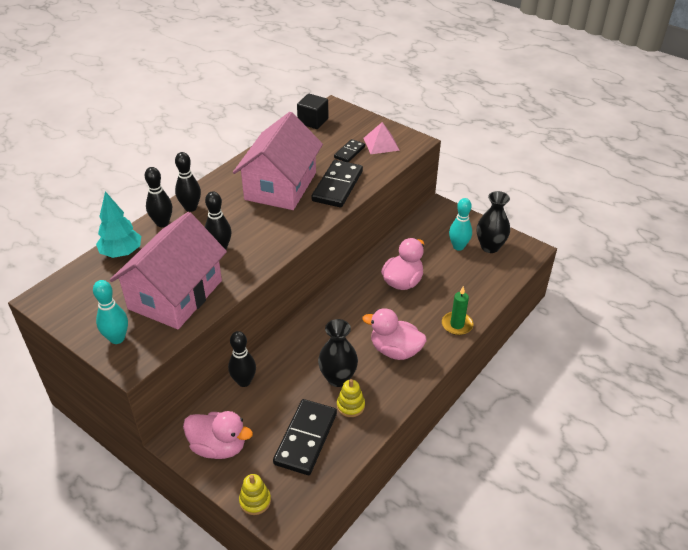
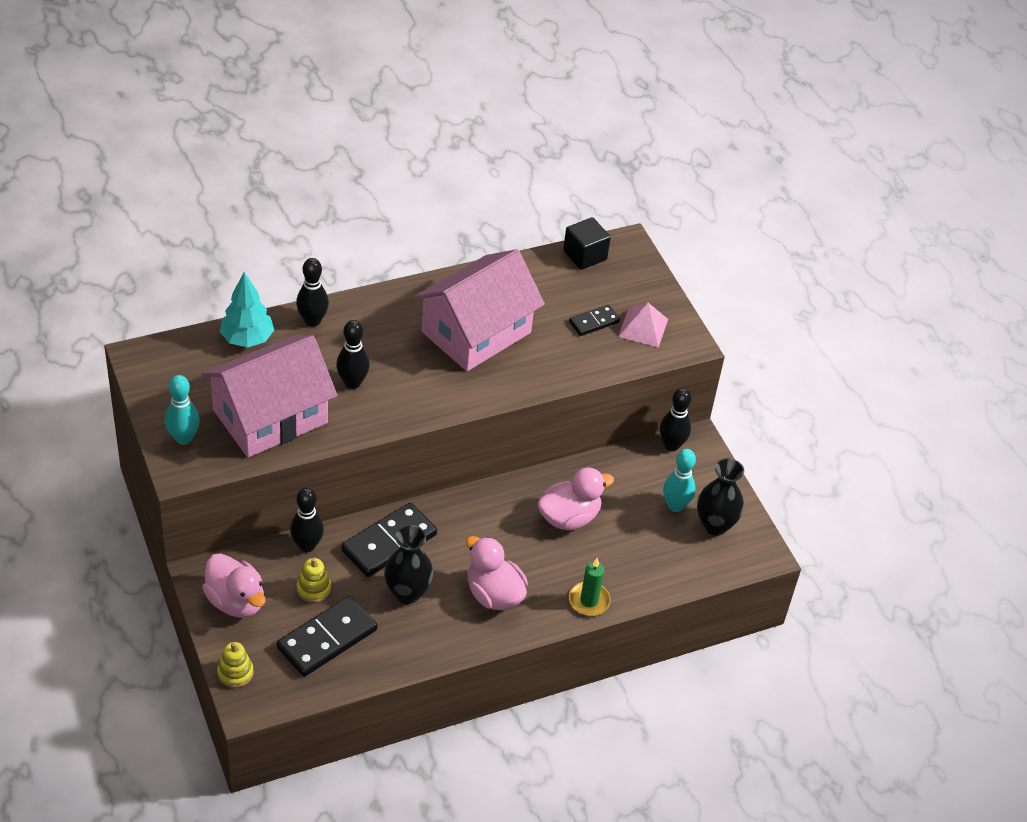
camera: 25 degrees right, 5 degrees up
black bowling pin [175,152,201,212] -> black bowling pin moved to [660,388,691,451]
black domino [311,160,363,207] -> black domino moved to [341,503,437,577]
yellow stacking toy [337,379,365,417] -> yellow stacking toy moved to [297,558,331,603]

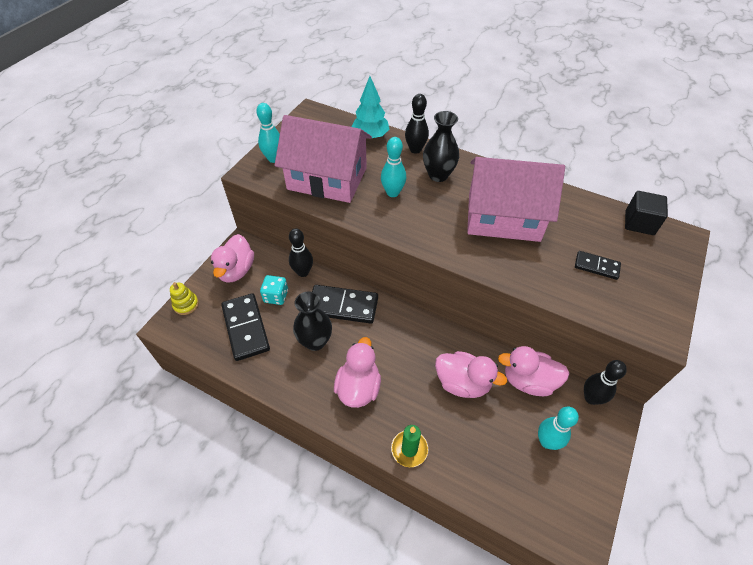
camera: 55 degrees right, 5 degrees up
black domino [277,596,377,677] -> black domino turned 60 degrees clockwise [221,293,270,361]
yellow stacking toy [297,558,331,603] -> turquoise dice [260,275,288,305]
black bowling pin [336,320,370,389] -> turquoise bowling pin [381,137,406,197]
pink pyramid [618,302,668,348] -> none
black vase [697,458,744,536] -> black vase moved to [423,111,459,182]
none -> pink duck [498,346,569,396]

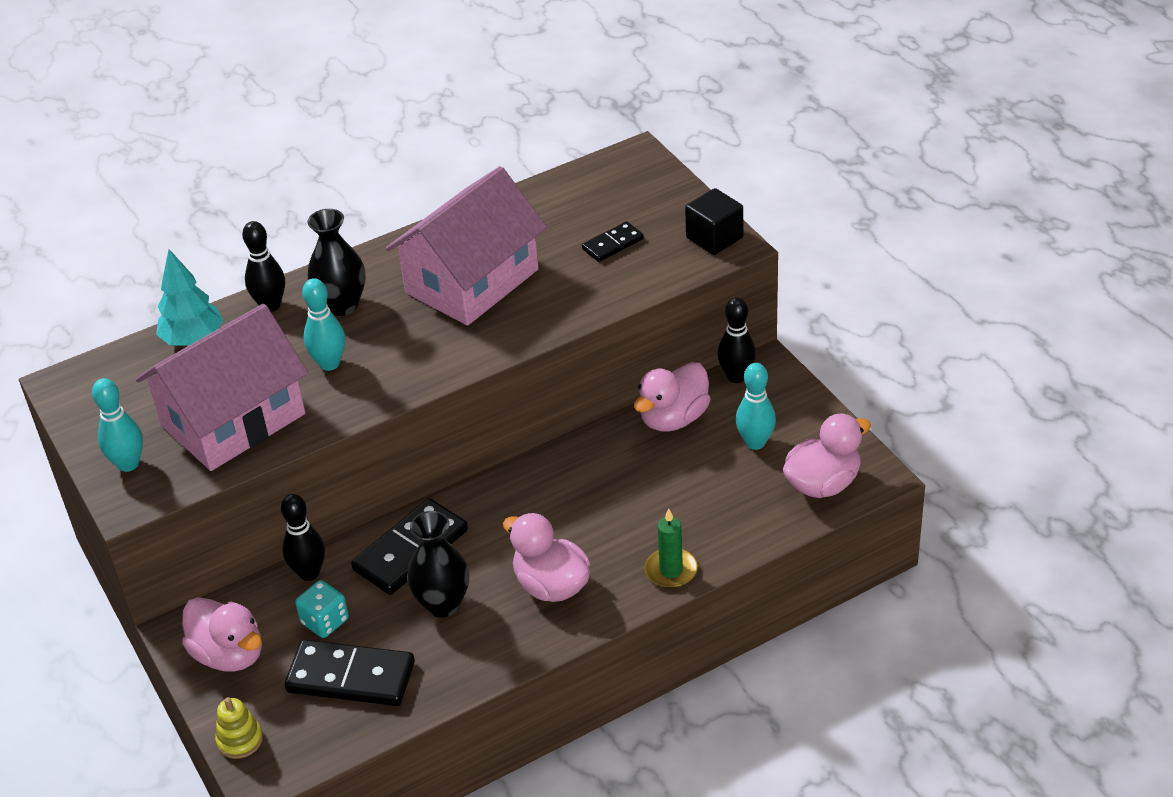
camera: 55 degrees left, 10 degrees down
pink duck [435,351,507,398] -> pink duck moved to [783,414,871,498]
black cube [625,191,668,235] -> black cube moved to [685,188,743,255]

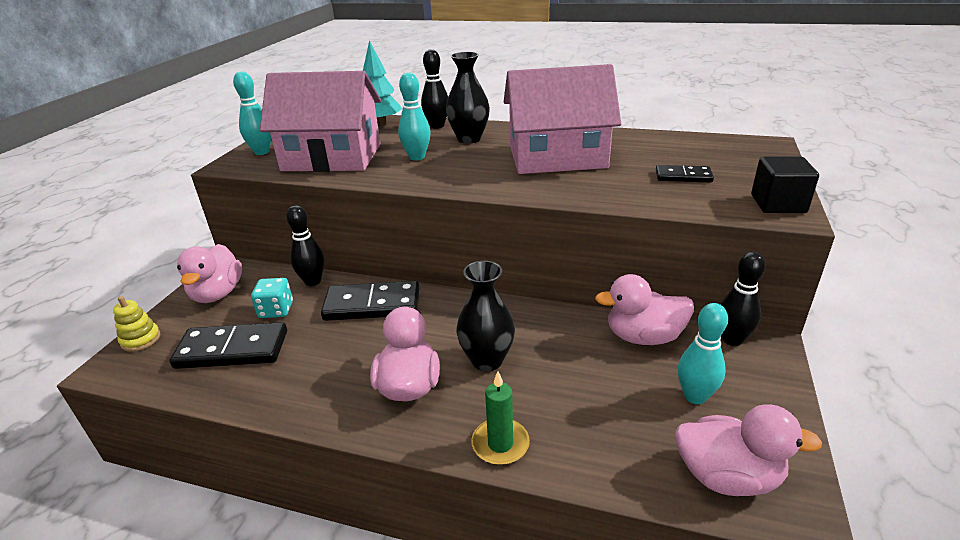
camera: 45 degrees right, 10 degrees down
black domino [285,640,415,706] -> black domino turned 60 degrees counterclockwise [169,322,287,369]
black vase [407,511,469,618] -> black vase moved to [456,261,515,371]

